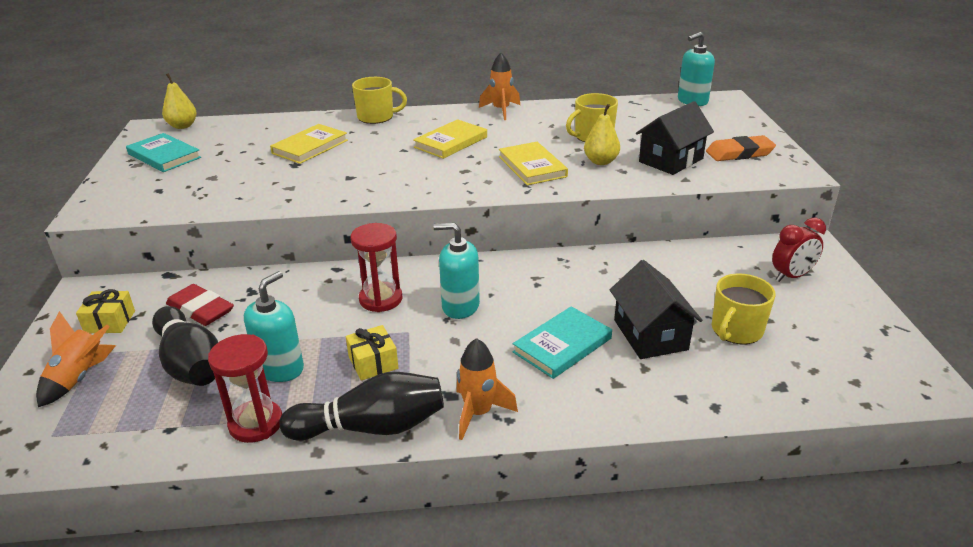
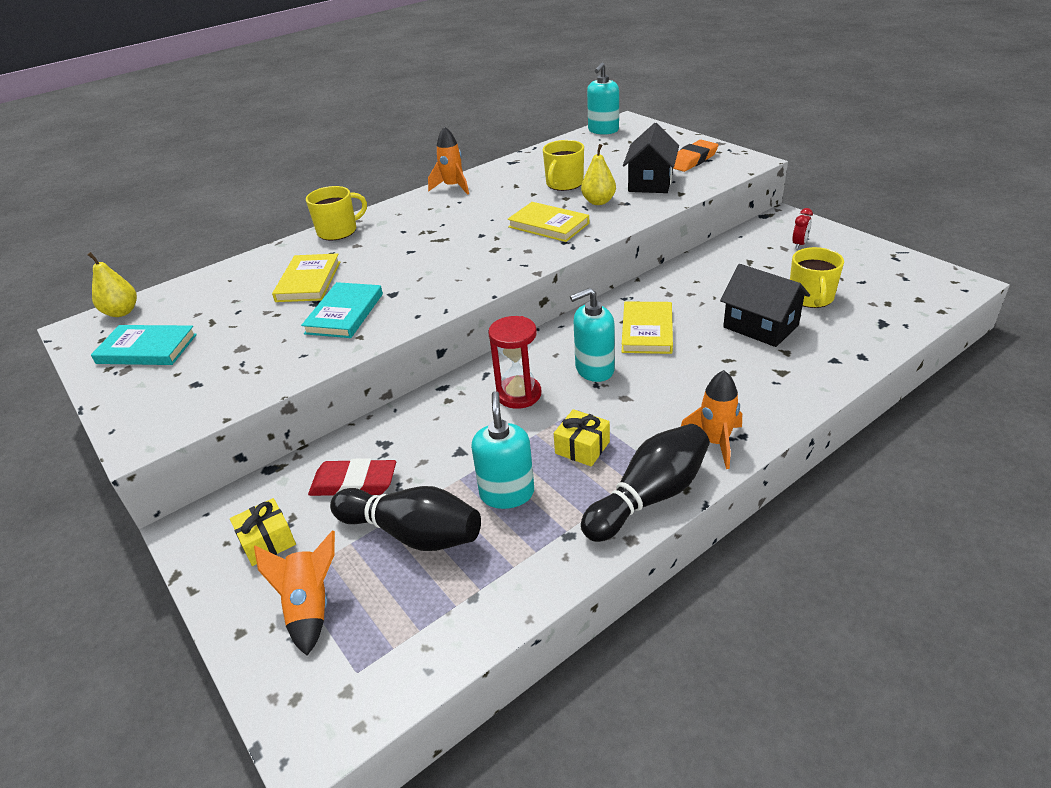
camera: 30 degrees left, 5 degrees up
red hourglass [208,334,282,443] -> none
yellow book [413,119,487,159] -> yellow book moved to [622,301,673,354]
turquoise book [513,306,612,379] -> turquoise book moved to [301,282,383,338]
red clock [772,218,826,282] -> red clock [792,208,813,249], size x0.66

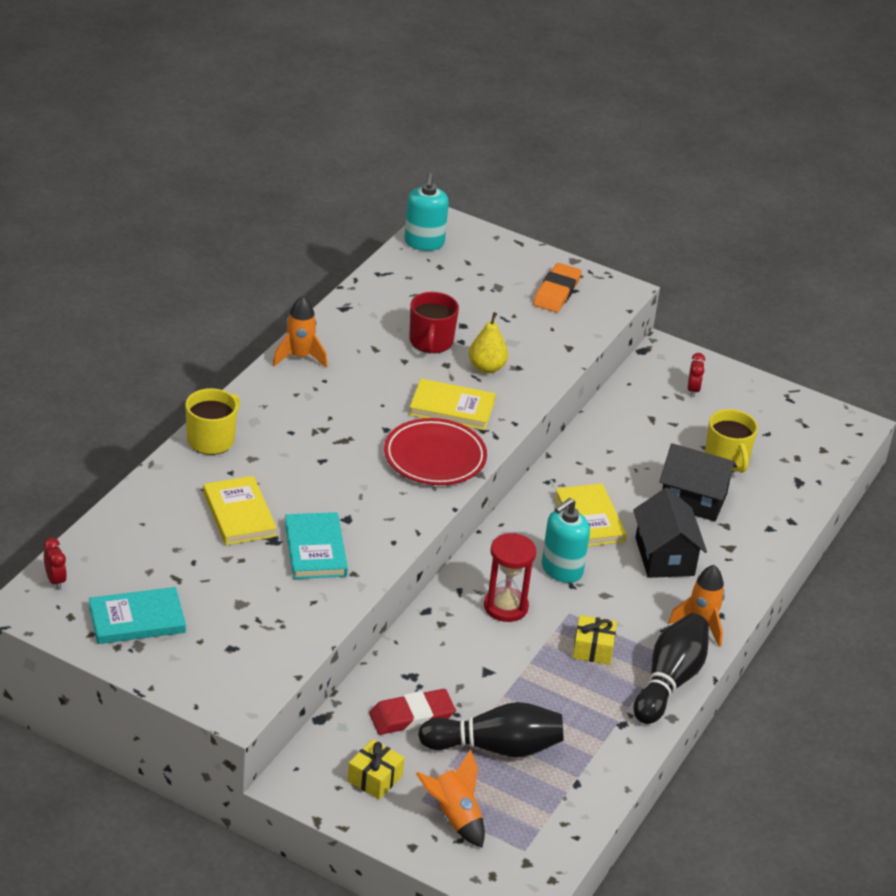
camera: 30 degrees left, 0 degrees up
yellow pear [88,252,137,317] -> red clock [44,538,67,590]
turquoise soap dispenser [471,391,534,509] -> none
yellow mug [543,140,584,191] -> red mug [409,292,459,354]
black house [623,123,679,193] -> black house moved to [633,488,707,578]
none -> red plate [384,418,487,485]

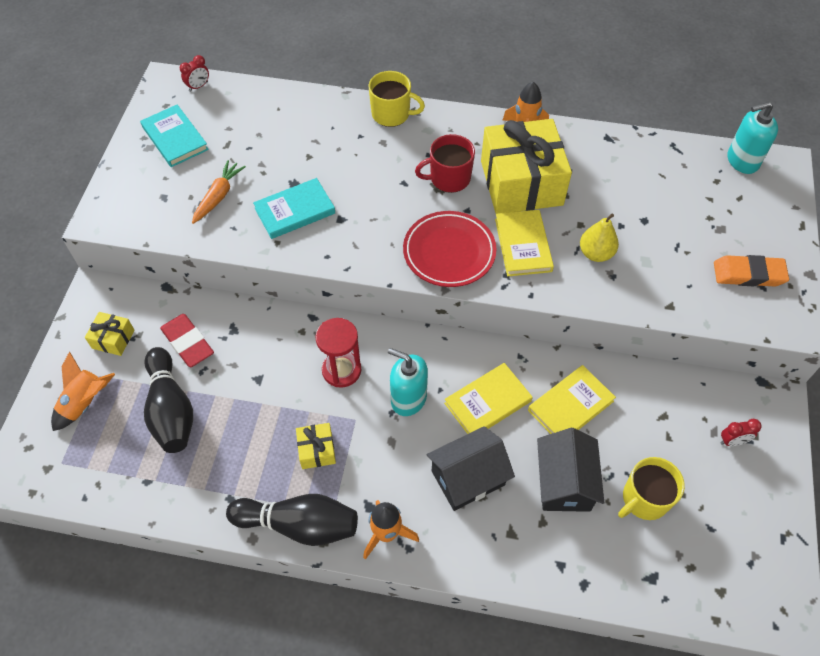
camera: 75 degrees right, 20 degrees up
yellow book [203,476,277,545] -> yellow book moved to [528,365,616,434]
red mug [409,292,459,354] -> red mug moved to [415,134,475,193]
none -> orange carrot [192,160,246,224]
none -> yellow gift [481,119,572,213]

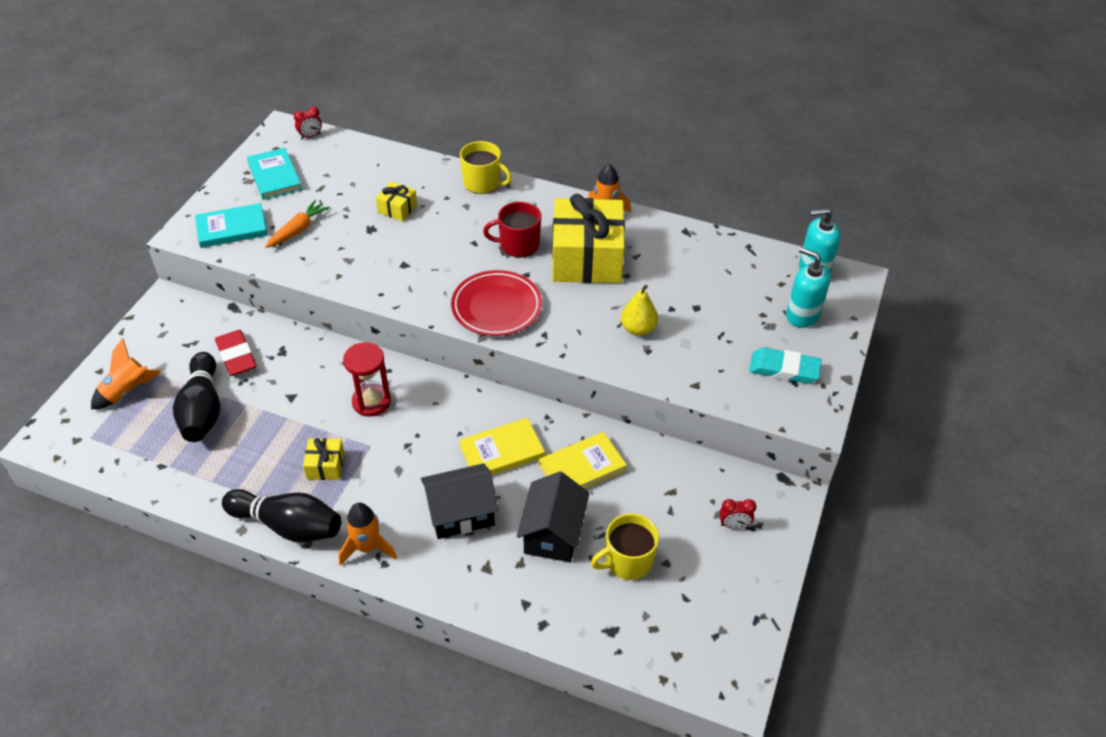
camera: 10 degrees right, 10 degrees down
yellow gift [85,312,134,356] -> yellow gift moved to [376,182,417,221]
turquoise book [253,178,335,239] -> turquoise book moved to [195,203,268,248]
turquoise soap dispenser [388,348,428,416] -> turquoise soap dispenser moved to [786,247,831,328]
yellow book [495,210,554,276] -> none
orange eraser [714,255,789,286] -> turquoise eraser [749,347,822,384]

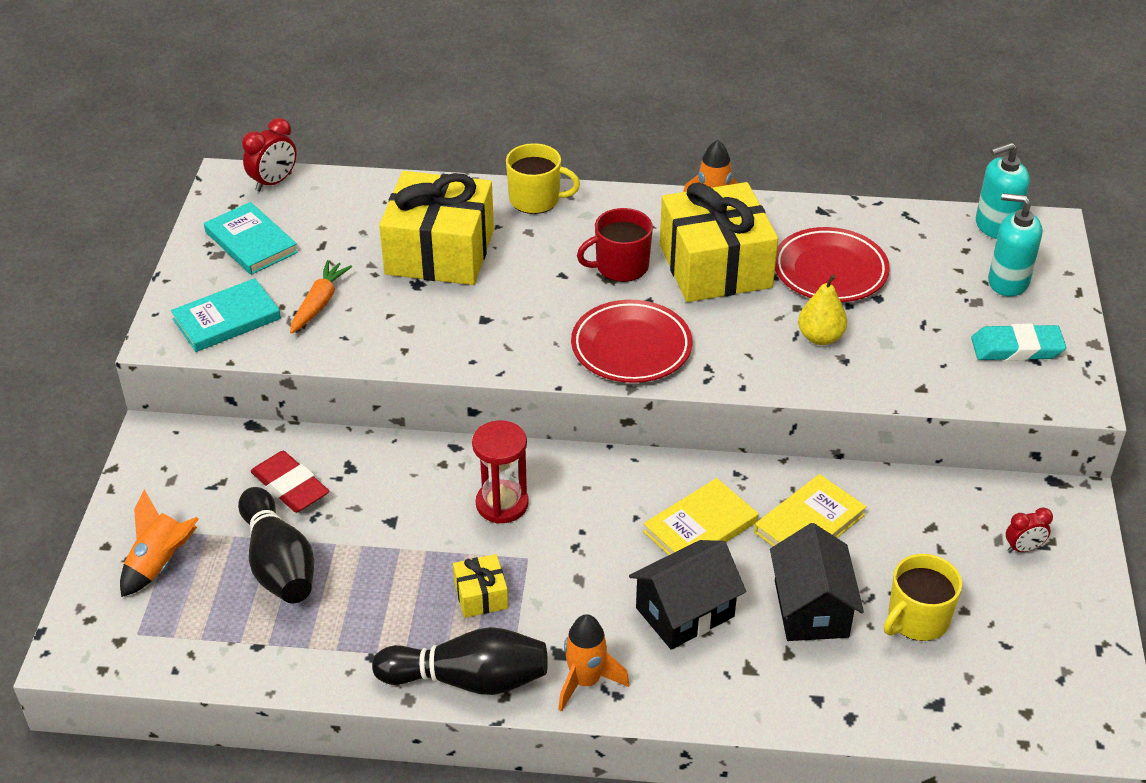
camera: 15 degrees left, 5 degrees down
red clock [294,107,322,140] -> red clock [242,118,297,192], size x1.51
yellow gift [376,182,417,221] -> yellow gift [379,171,494,285], size x2.31
none -> red plate [775,227,890,302]

